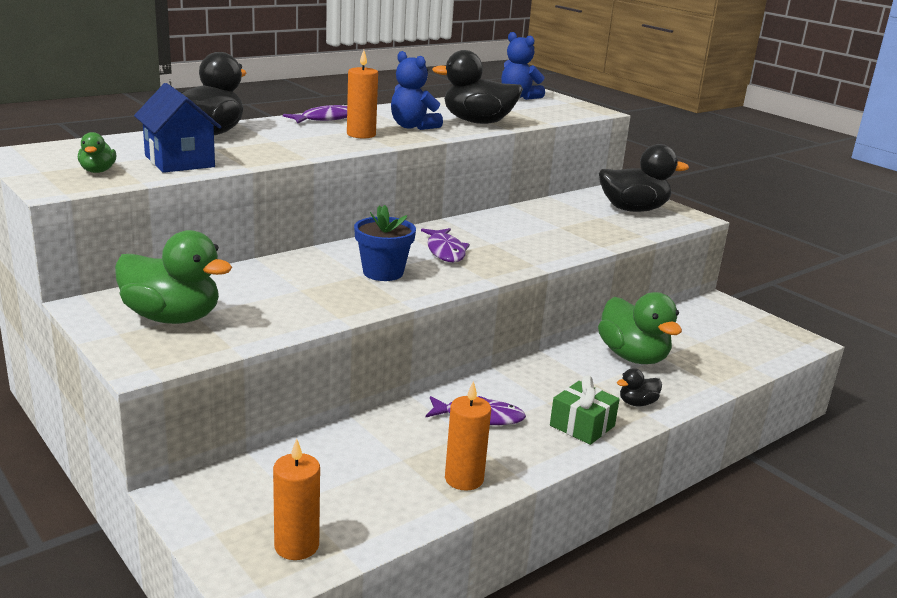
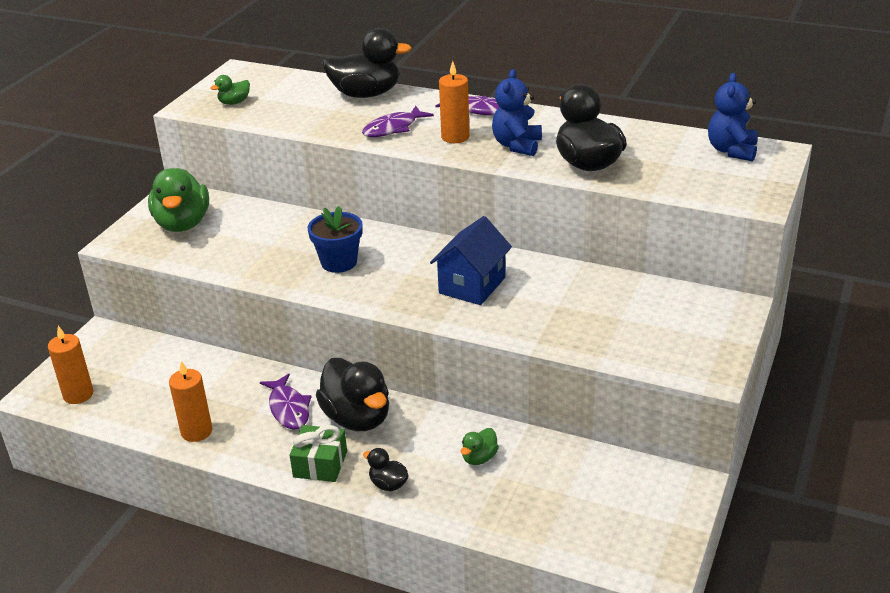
camera: 65 degrees right, 10 degrees up
blue house [134,83,221,173] -> blue house moved to [430,216,512,305]
purple fish [421,228,470,262] -> purple fish moved to [362,105,434,137]
green duck [598,292,682,364] -> green duck [461,428,499,465], size x0.47
black duck [599,144,689,212] -> black duck moved to [316,358,389,431]

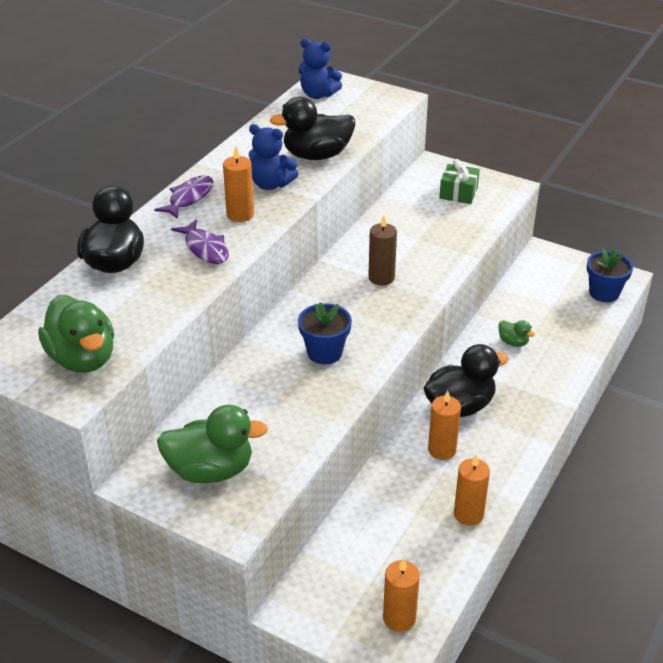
camera: 85 degrees left, 5 degrees up
green duck [210,75,250,105] -> green duck [38,295,114,373], size x2.13
purple fish [260,374,312,430] -> orange candle [428,391,461,460]
green gift [290,425,347,482] -> green gift moved to [439,159,480,204]
black duck [363,448,409,491] -> none
blue house [430,216,512,305] -> brown candle [368,215,397,286]
none -> blue flower pot [587,248,633,302]

